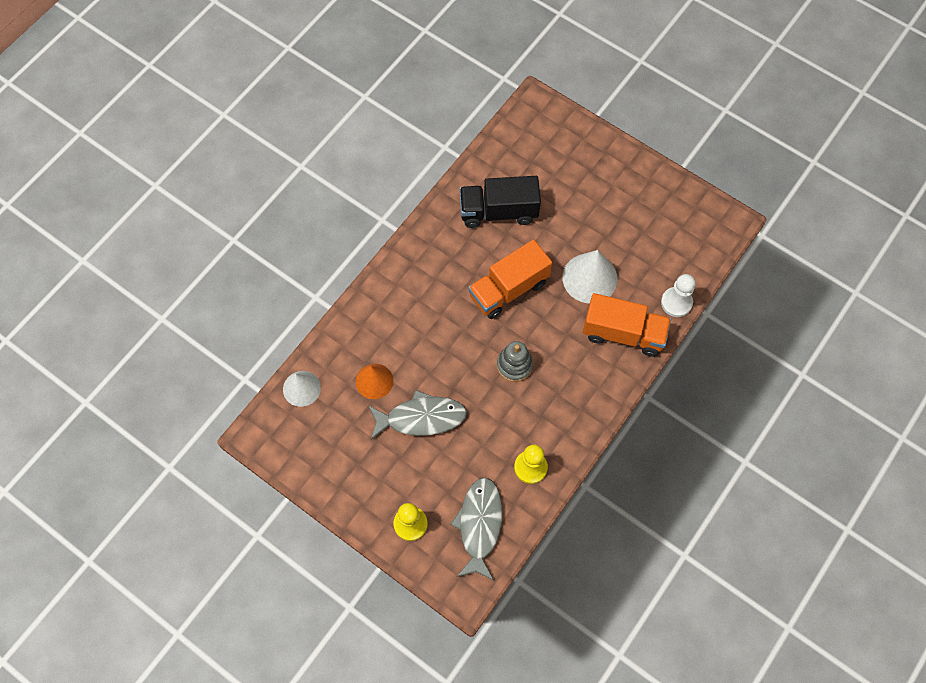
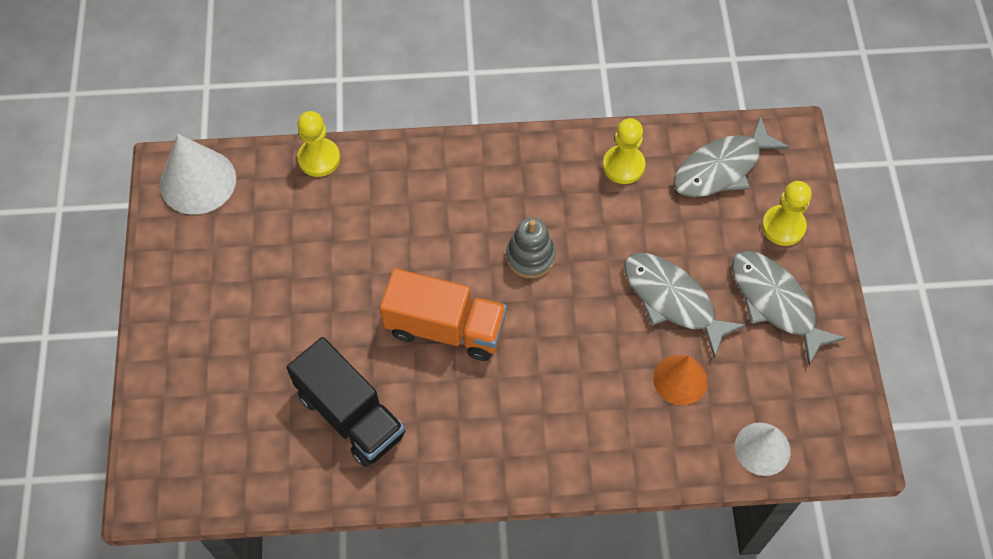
camera: 130 degrees left, 5 degrees down
white cone [562,250,618,303] -> white cone moved to [160,134,236,215]
orange truck [583,293,671,357] -> none
white pawn [661,274,696,317] -> yellow pawn [297,111,340,177]
none -> grey fish [732,251,846,365]

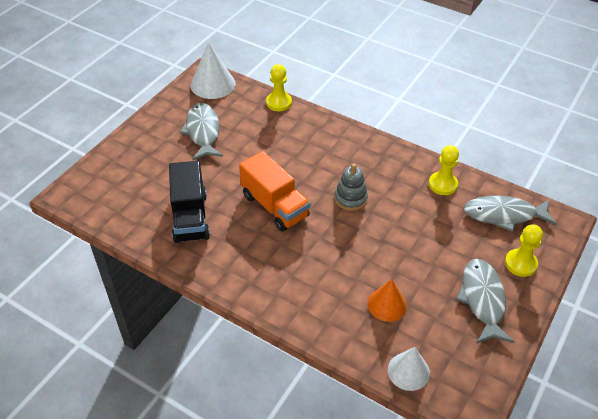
camera: 35 degrees right, 15 degrees down
grey fish [624,253,746,359] -> grey fish moved to [179,103,223,160]

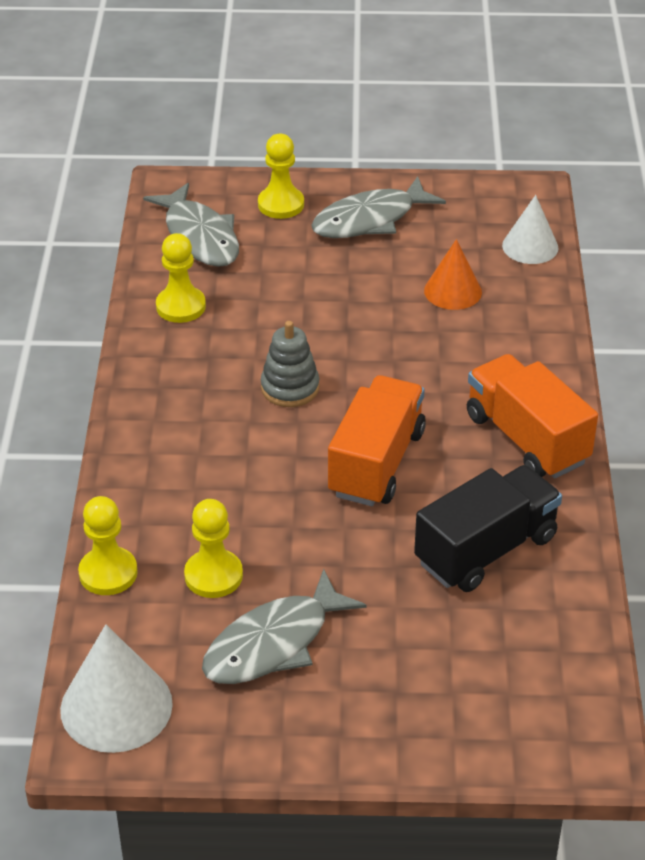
camera: 120 degrees left, 5 degrees down
none -> yellow pawn [184,499,243,598]
none -> orange truck [467,354,598,478]

